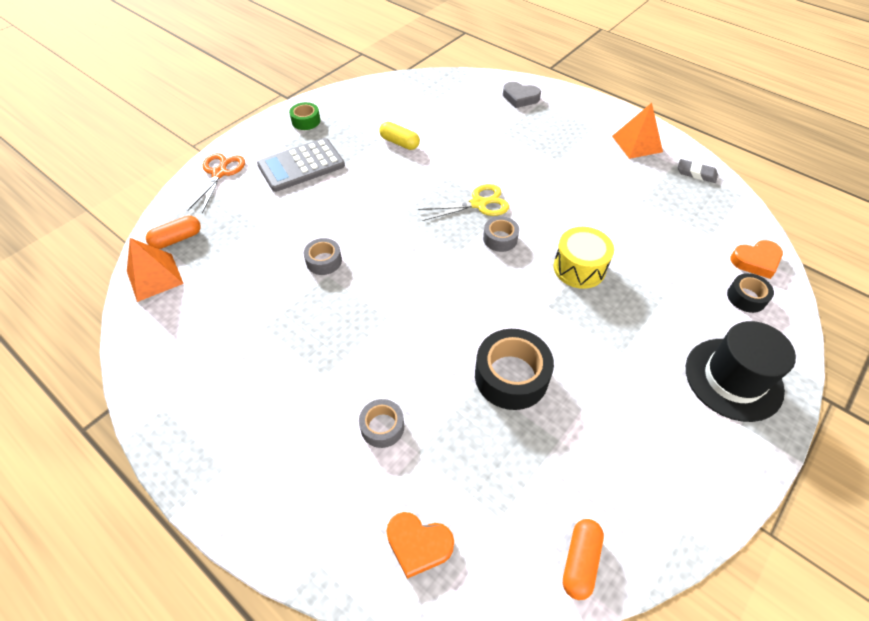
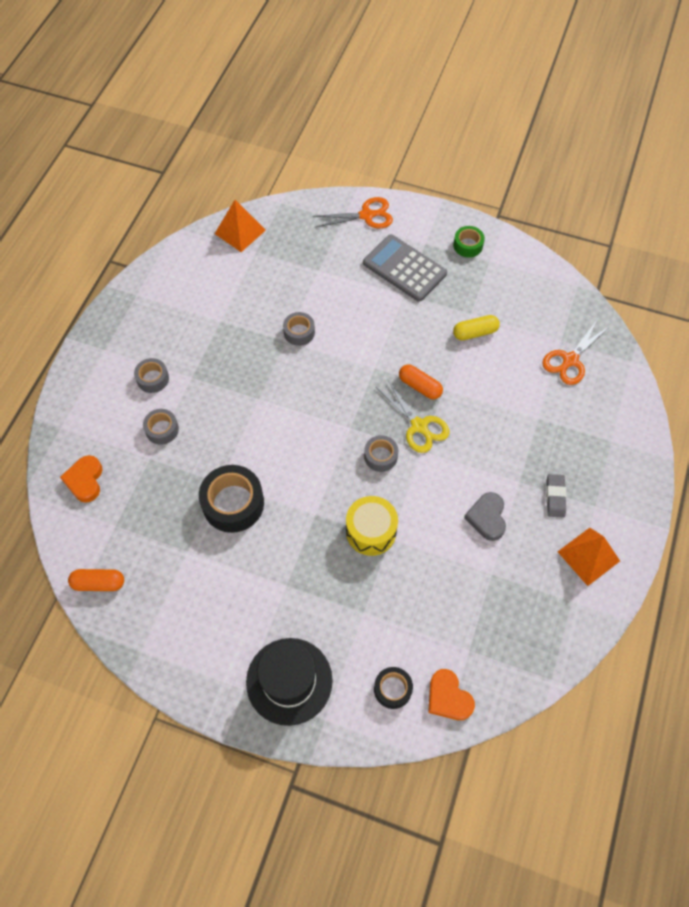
camera: 70 degrees right, 10 degrees up
orange capsule [146,216,201,249] -> orange capsule moved to [399,364,443,399]
yellow capsule [379,122,420,150] -> yellow capsule turned 60 degrees clockwise [453,315,500,340]
grey heart [503,82,541,108] -> grey heart moved to [464,492,506,541]
grey eraser [678,159,718,183] -> grey eraser moved to [546,474,566,518]
none -> grey tape [134,358,169,393]
none -> orange scissors [542,320,610,385]

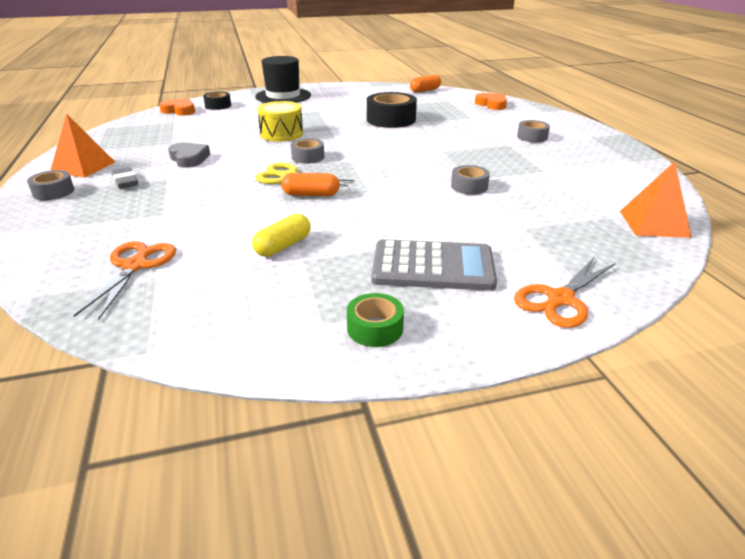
camera: 145 degrees right, 30 degrees down
grey tape [143,409,179,445] -> grey tape moved to [27,170,74,200]

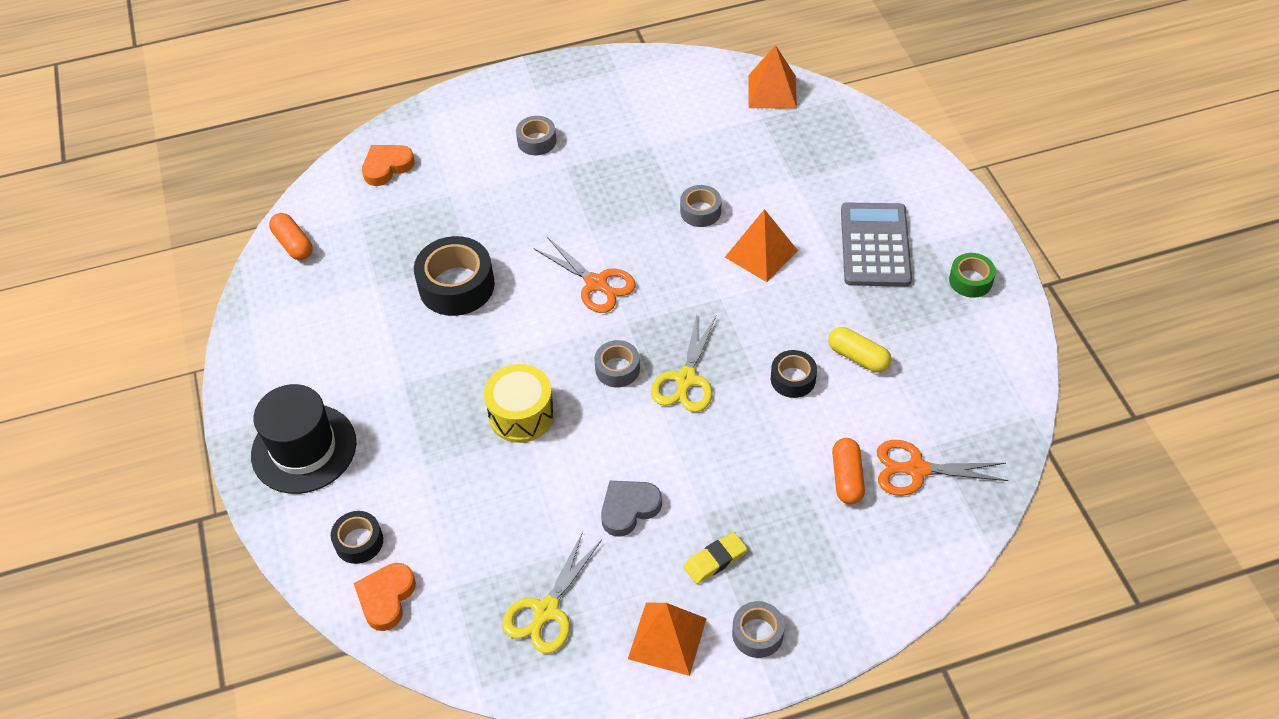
camera: 90 degrees left, 20 degrees up
grey eraser [111,167,138,189] -> yellow eraser [684,532,747,584]
orange capsule [281,173,340,196] -> orange capsule moved to [832,438,865,504]
orange scissors [514,258,616,328] -> orange scissors moved to [534,237,636,313]
none -> yellow scissors [502,532,602,654]
none -> orange pyramid [725,209,798,282]
none -> black tape [771,350,817,398]

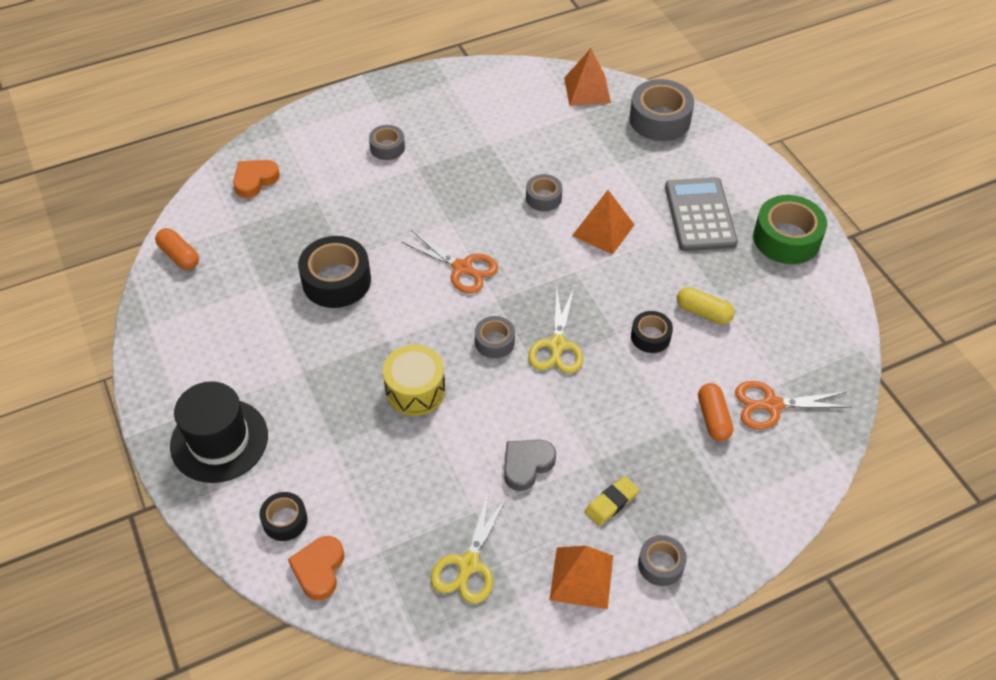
camera: 10 degrees left, 0 degrees up
green tape [949,253,996,298] -> green tape [753,195,827,264], size x1.79
none -> grey tape [629,79,694,141]

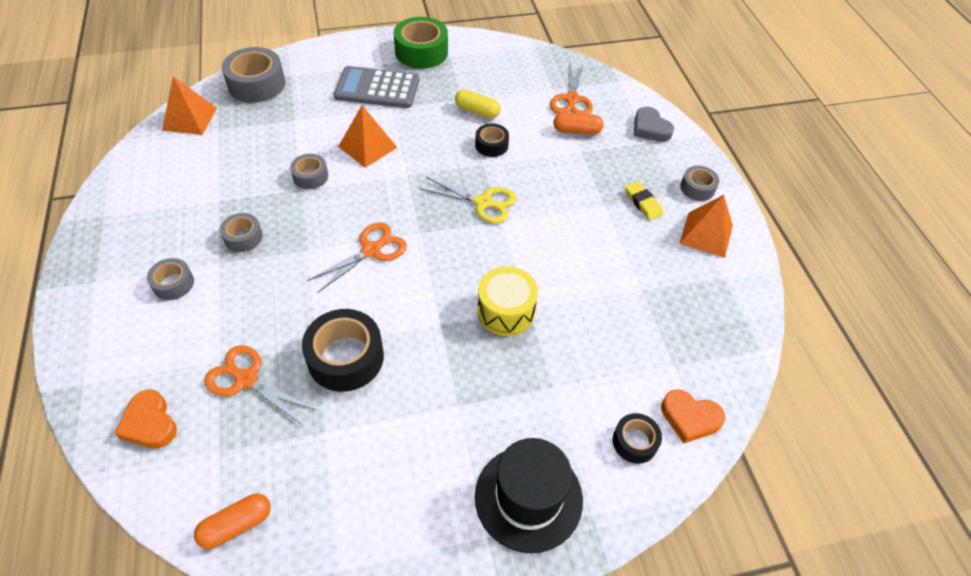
camera: 80 degrees left, 0 degrees up
yellow scissors [431,491,508,604] -> none
grey tape [475,316,515,358] -> grey tape moved to [220,213,263,252]
grey heart [504,440,556,491] -> grey heart moved to [634,107,674,142]
yellow capsule [677,287,735,324] -> yellow capsule turned 75 degrees clockwise [455,89,501,118]
none -> orange scissors [204,345,316,425]

